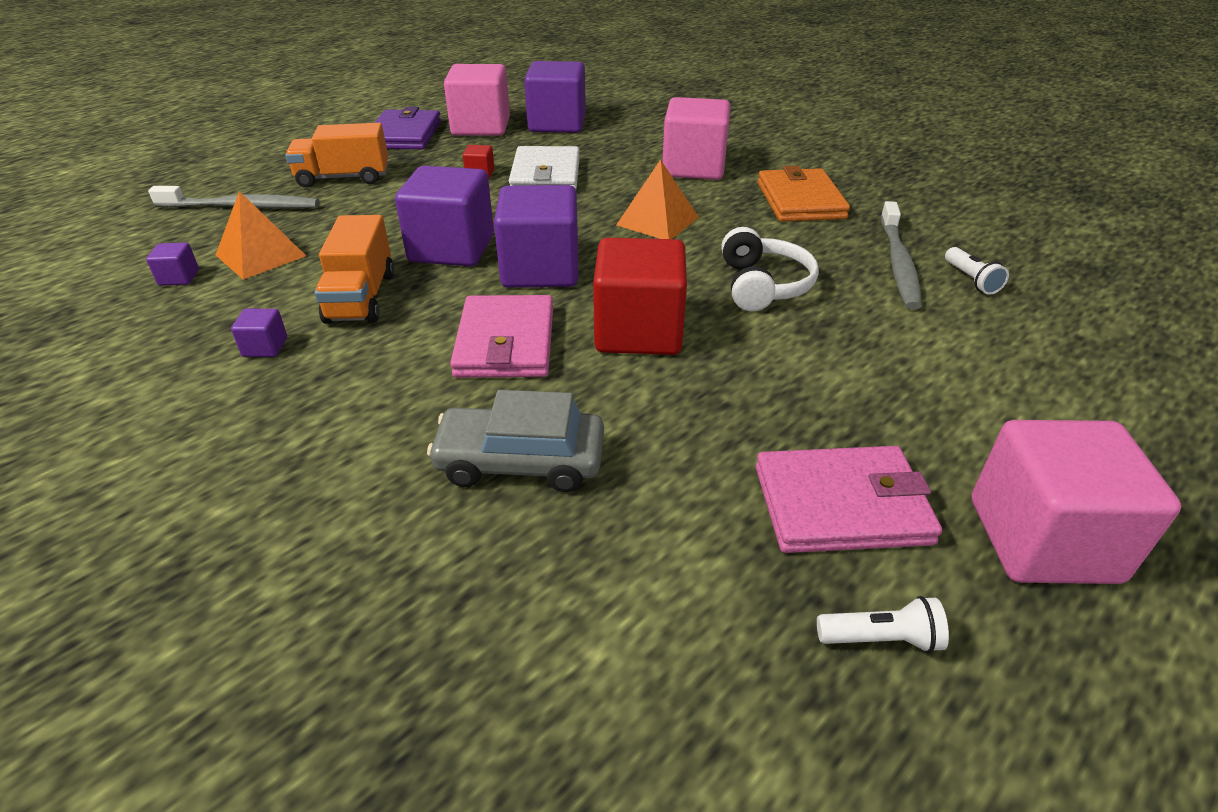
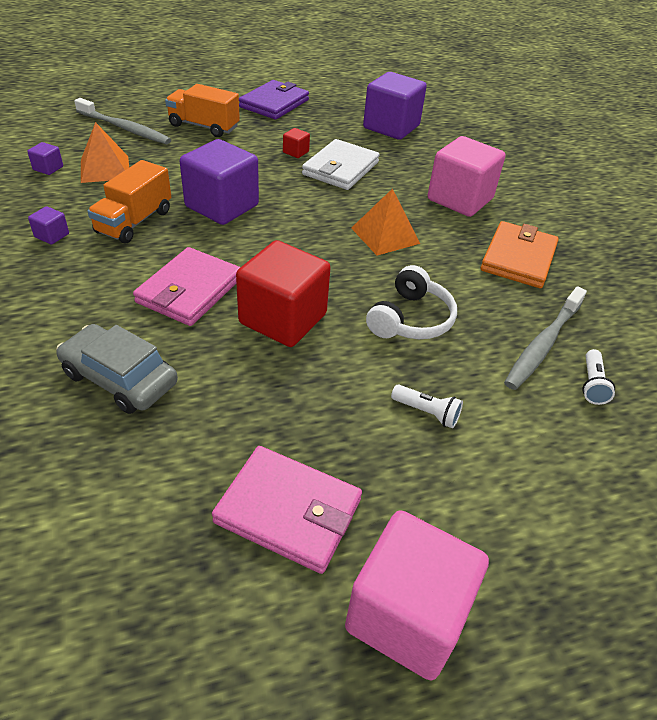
camera: 25 degrees right, 5 degrees up
pink cube [444,64,510,136] -> none
purple cube [494,185,578,288] -> none
white flashlight [817,596,949,653] -> white flashlight moved to [391,384,463,428]

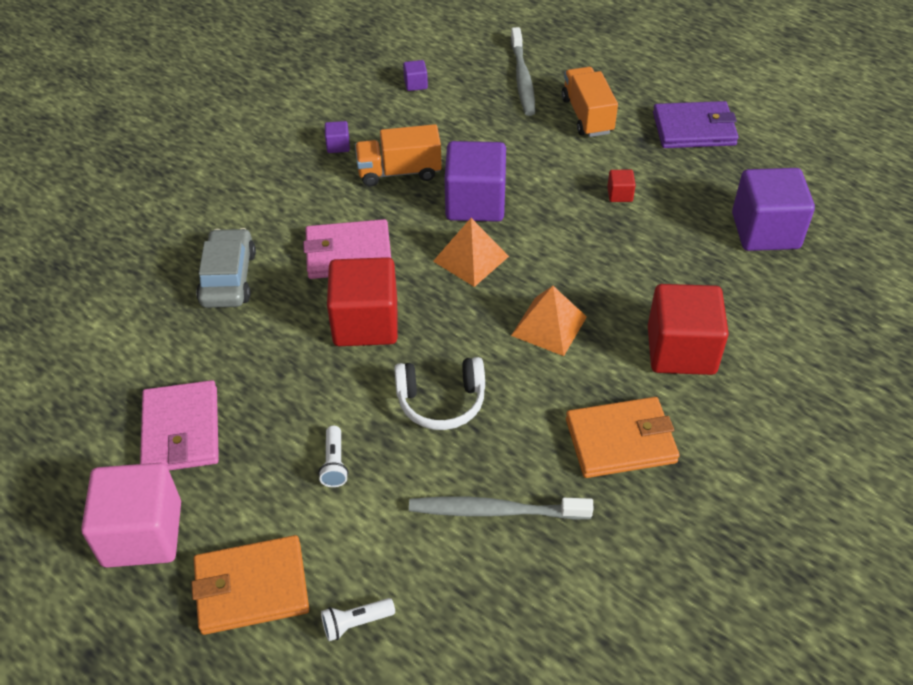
camera: 60 degrees right, 5 degrees up
orange pyramid [81,122,129,183] -> orange pyramid moved to [433,218,509,287]
white wallet [302,139,380,190] -> none
pink cube [428,136,506,217] -> red cube [648,284,729,375]
white flashlight [582,349,615,405] -> white flashlight moved to [321,598,395,641]
none -> orange wallet [191,535,309,635]

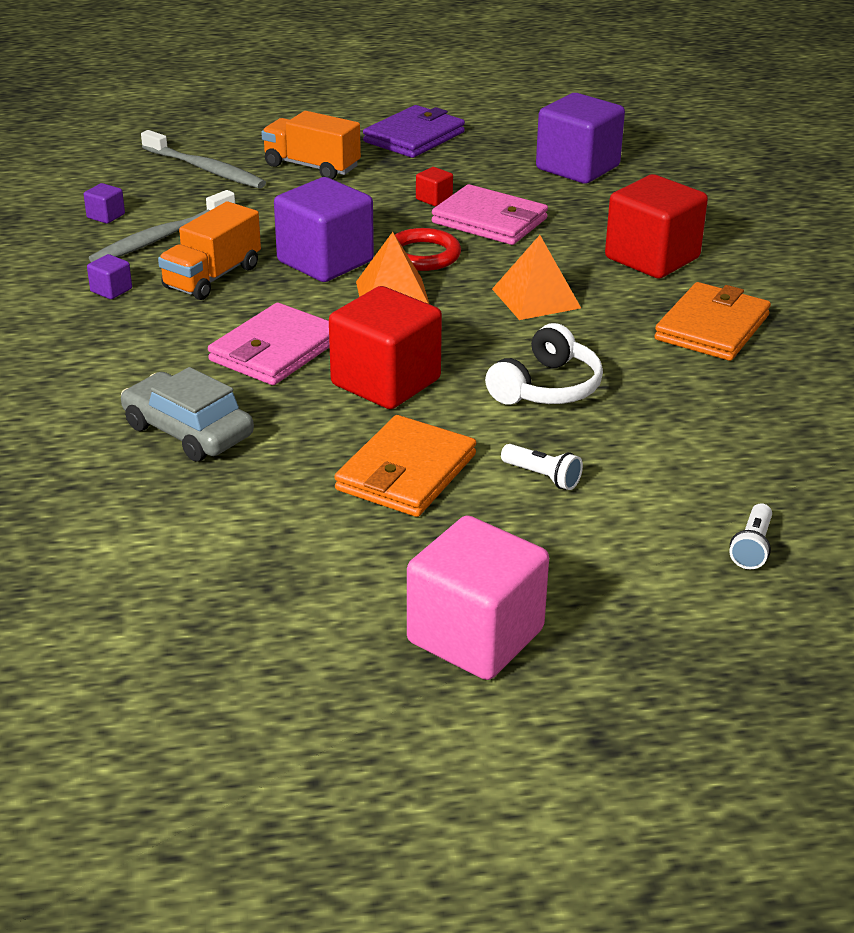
camera: 50 degrees left, 15 degrees down
pink wallet [140,380,219,471] -> pink wallet moved to [432,184,548,245]
orange wallet [191,535,309,635] -> orange wallet moved to [334,415,476,517]
grey toothbrush [409,496,593,520] -> grey toothbrush moved to [89,190,235,262]
none -> red ring [395,228,461,271]

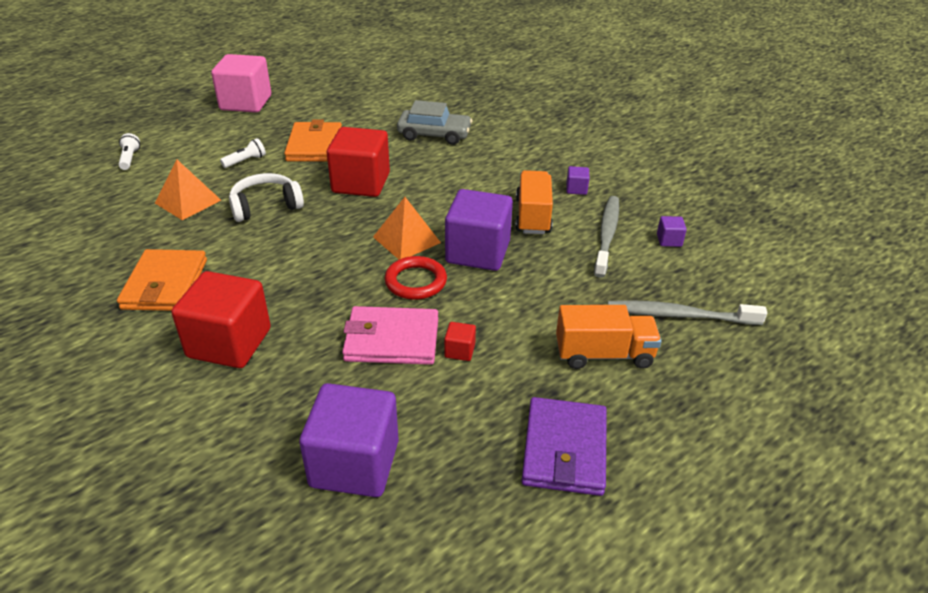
camera: 150 degrees right, 5 degrees up
pink wallet [208,303,330,385] -> none
white headphones [485,323,603,405] -> white headphones turned 60 degrees clockwise [229,173,304,222]
orange pyramid [492,235,581,320] -> orange pyramid moved to [155,160,221,220]
white flashlight [501,444,583,490] -> white flashlight turned 135 degrees clockwise [220,138,266,168]

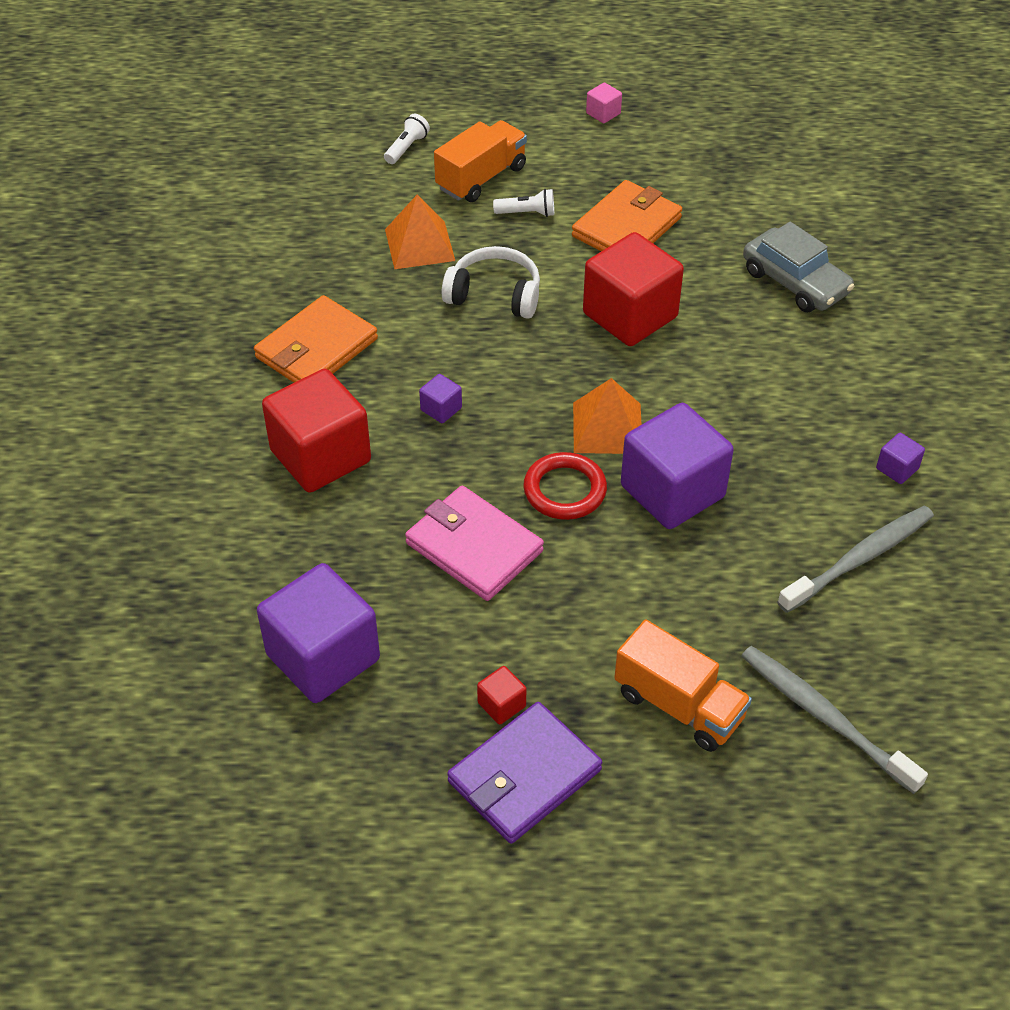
camera: 40 degrees right, 10 degrees up
pink cube [211,54,271,113] -> pink cube [586,83,622,123], size x0.41
red cube [444,322,476,361] -> red cube moved to [477,666,526,725]
orange truck [515,170,553,234] -> orange truck moved to [434,120,527,202]
purple cube [657,216,687,247] -> purple cube moved to [419,374,462,423]

